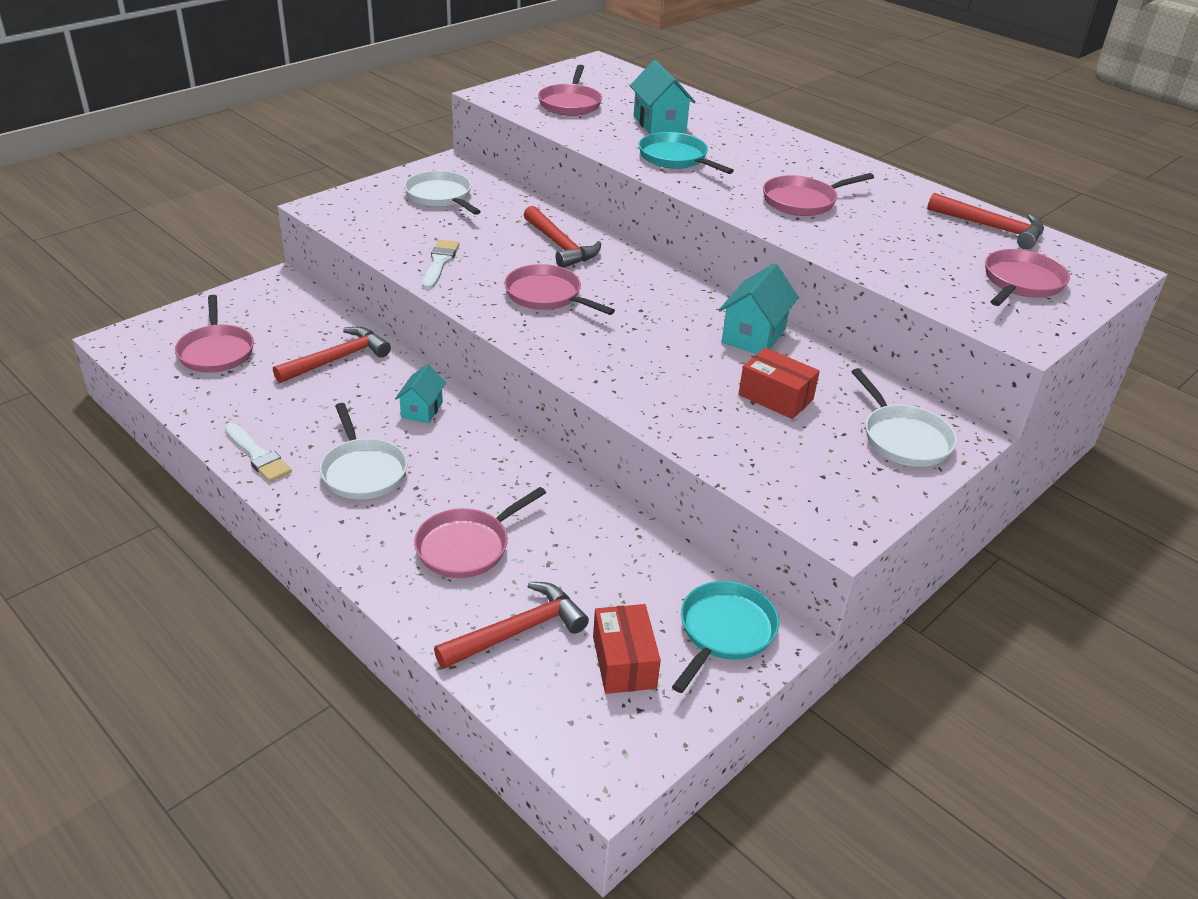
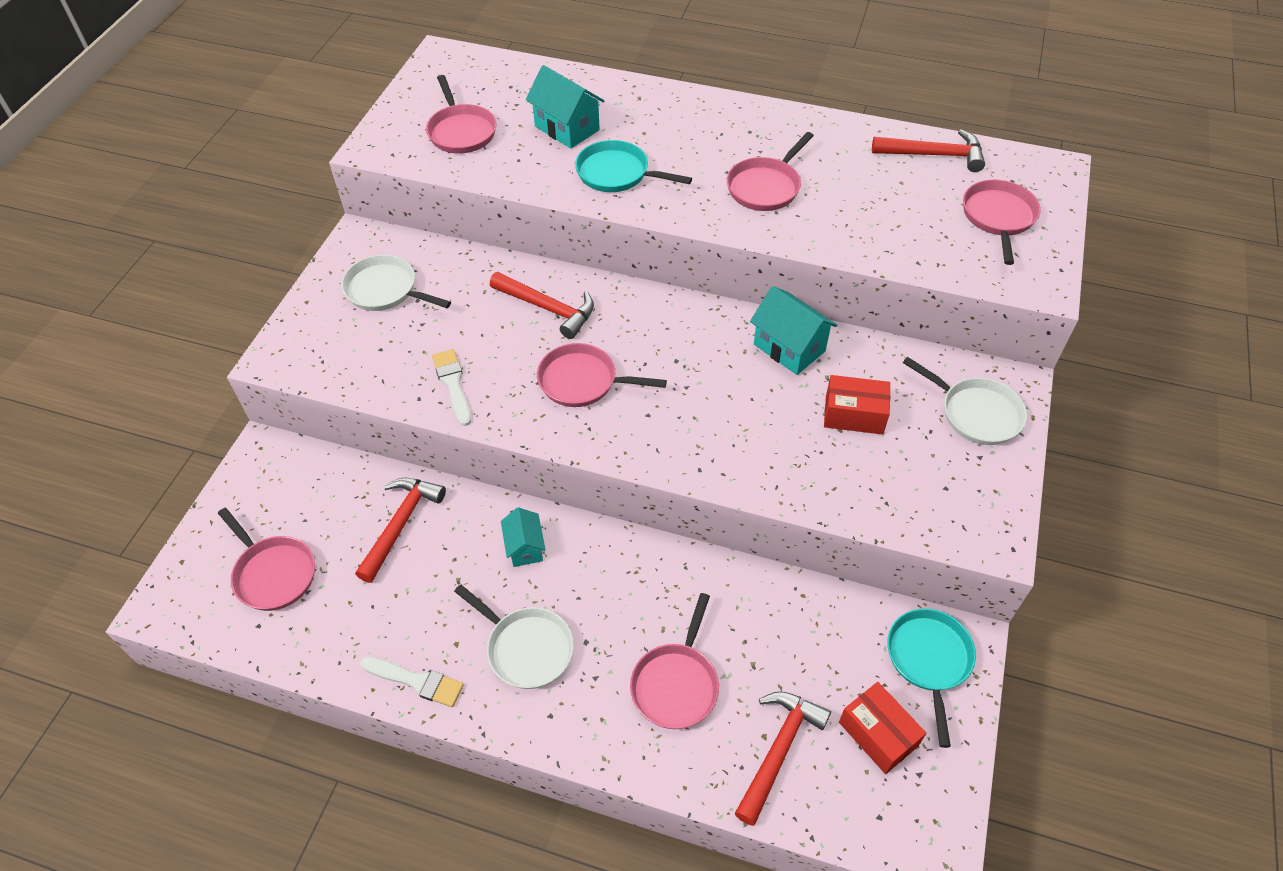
camera: 25 degrees left, 15 degrees up
turquoise house [719,263,799,354] -> turquoise house turned 45 degrees counterclockwise [750,286,837,375]

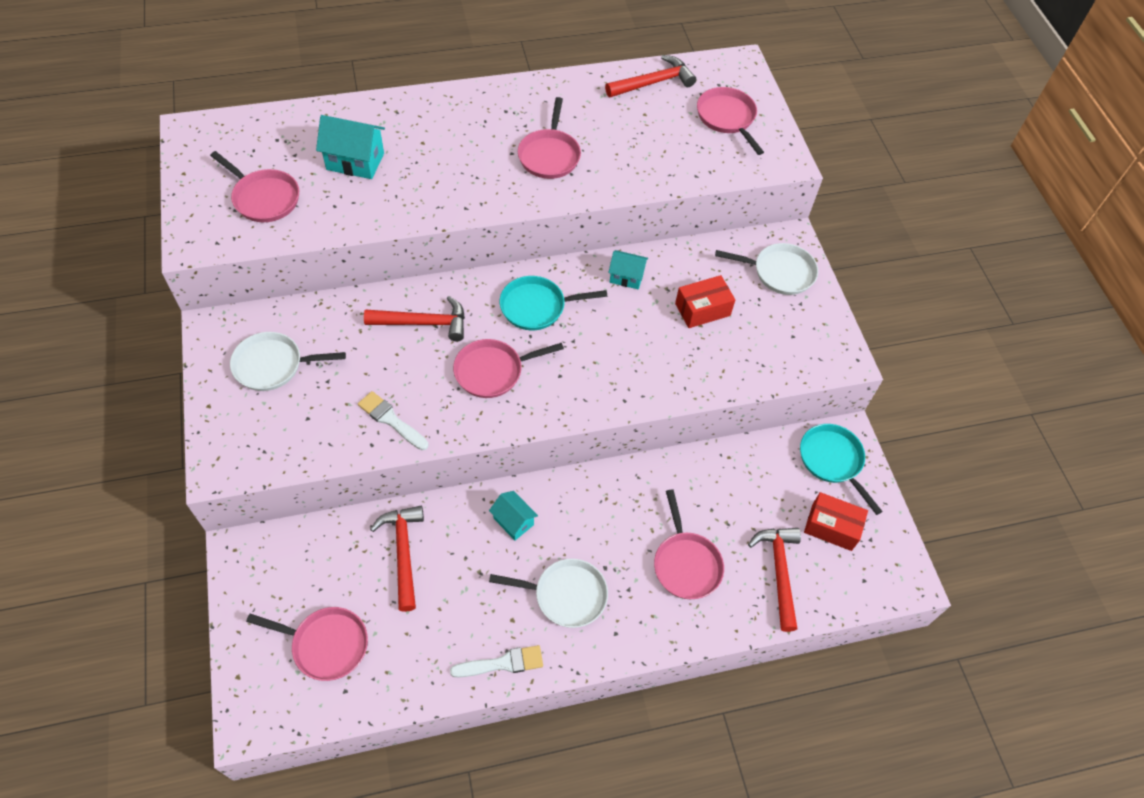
camera: 35 degrees left, 5 degrees up
turquoise pan [575,140,692,192] -> turquoise pan moved to [500,276,607,330]
turquoise house [750,286,837,375] -> turquoise house [608,250,648,289], size x0.64

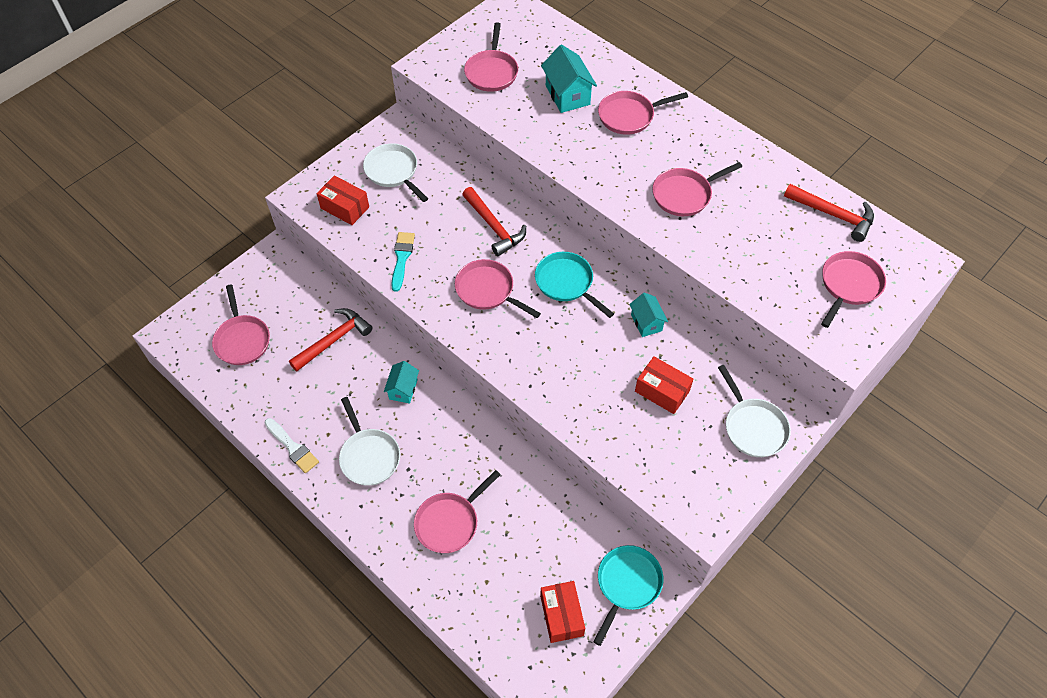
camera: 60 degrees right, 0 degrees up
white brush [358,391,429,450] -> turquoise brush [391,232,415,292]
red hammer [748,528,801,632] -> none
none -> red box [316,175,369,225]
none -> pink pan [598,91,688,135]

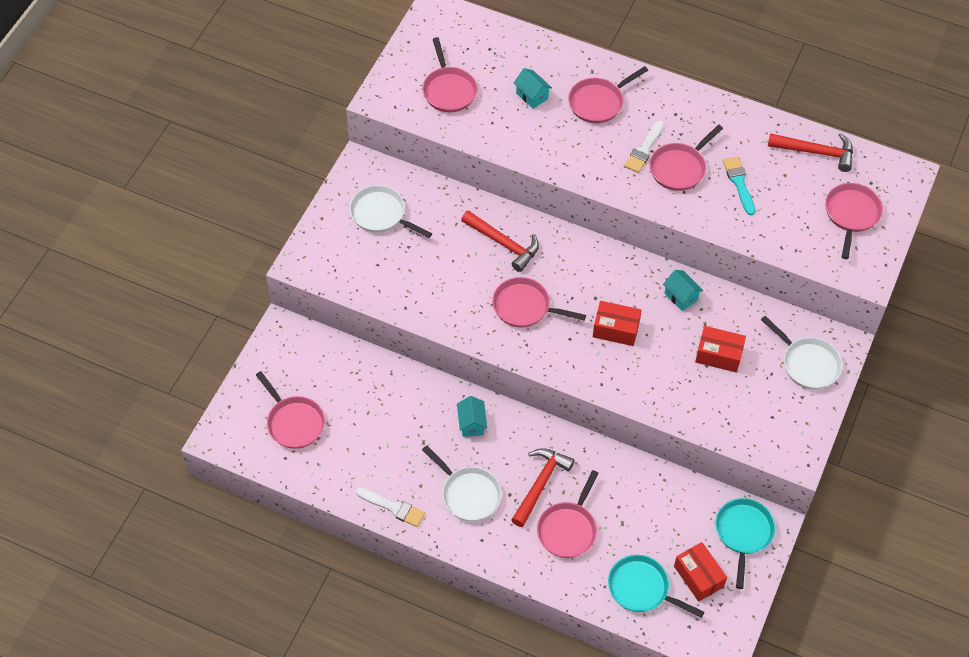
camera: 20 degrees left, 0 degrees up
red hammer [289,308,373,371] -> red hammer moved to [512,448,574,527]
red box [316,175,369,225] -> red box moved to [593,301,642,346]
turquoise brush [391,232,415,292] -> turquoise brush moved to [723,156,755,215]
turquoise pan [535,252,614,318] -> turquoise pan moved to [608,555,704,618]
turquoise house [541,44,597,113] -> turquoise house [514,68,552,109], size x0.64
none -> white brush [624,120,664,173]

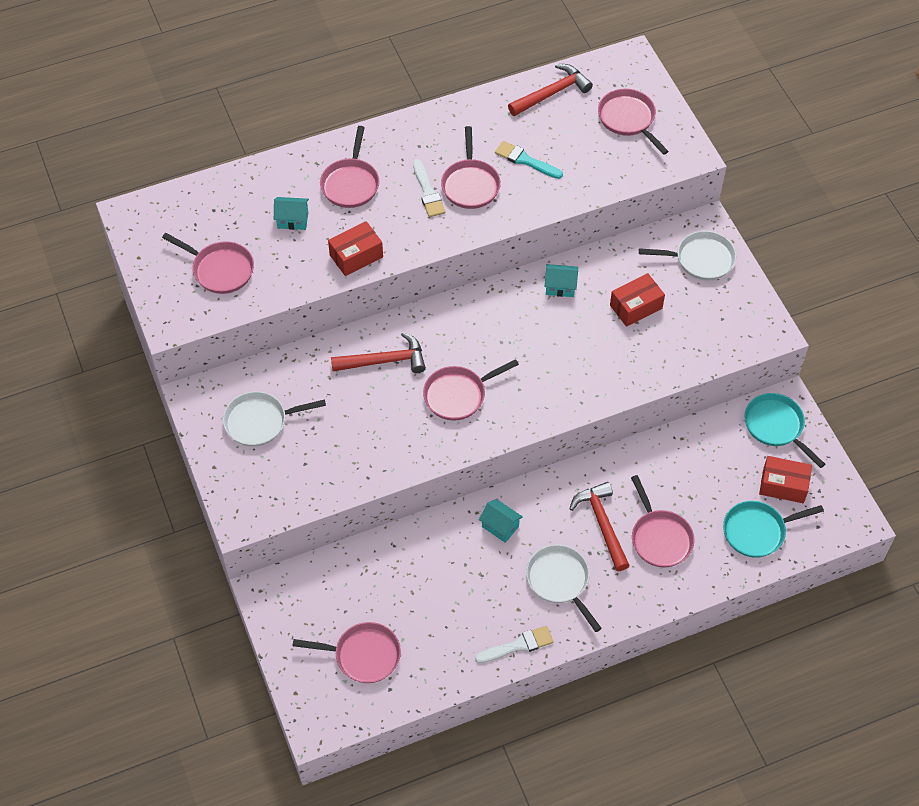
camera: 45 degrees left, 0 degrees up
white pan [422,445,502,521] -> white pan turned 120 degrees counterclockwise [526,544,602,632]
red box [593,301,642,346] -> red box moved to [328,221,383,276]

